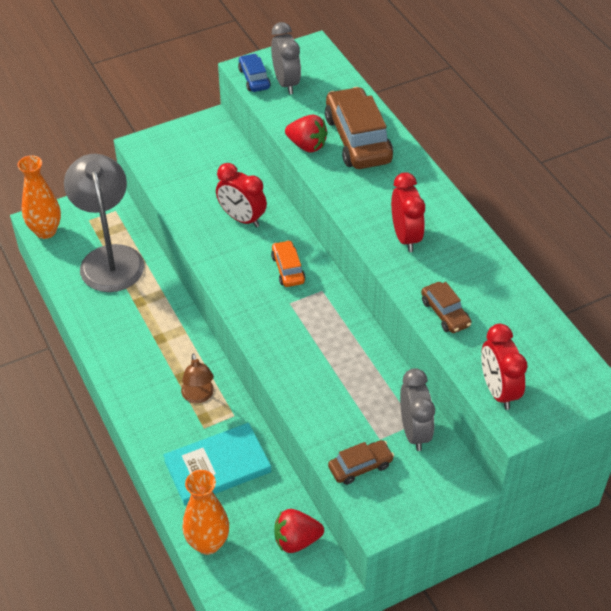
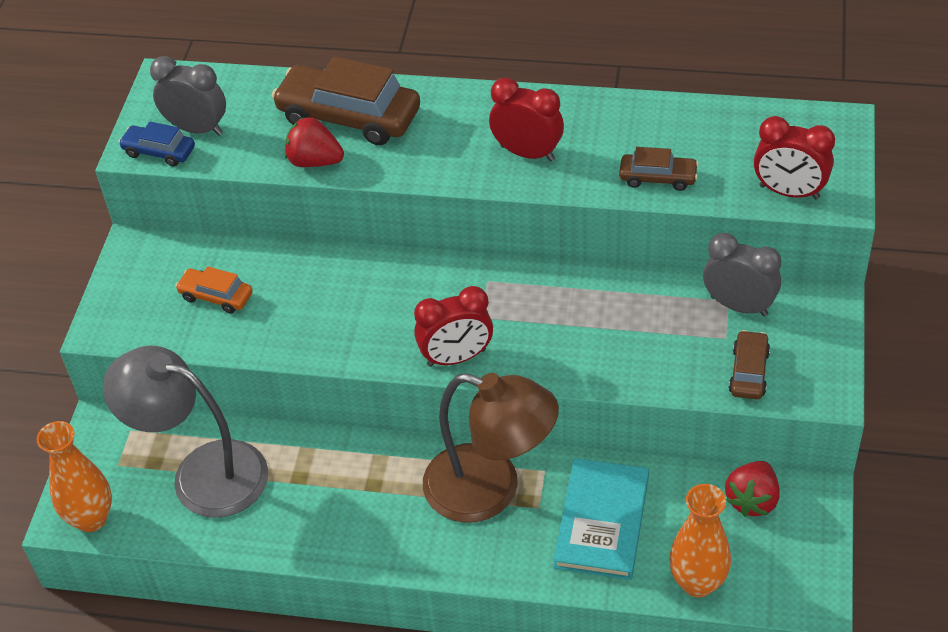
camera: 50 degrees left, 0 degrees up
brown lamp [181,353,214,403] -> brown lamp [423,373,559,523], size x2.15
red clock [216,163,267,227] -> red clock moved to [414,286,493,367]
orange car [271,240,306,287] -> orange car moved to [175,267,253,314]
red strawberry [285,114,328,153] -> red strawberry turned 135 degrees counterclockwise [285,117,344,167]

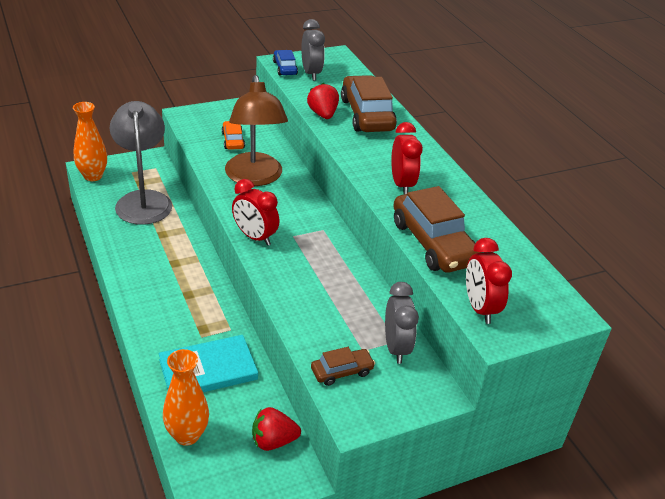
camera: 50 degrees right, 10 degrees down
brown lamp [423,373,559,523] -> brown lamp moved to [225,75,288,186]
brown car [619,147,699,191] -> brown car [393,186,482,273], size x1.96

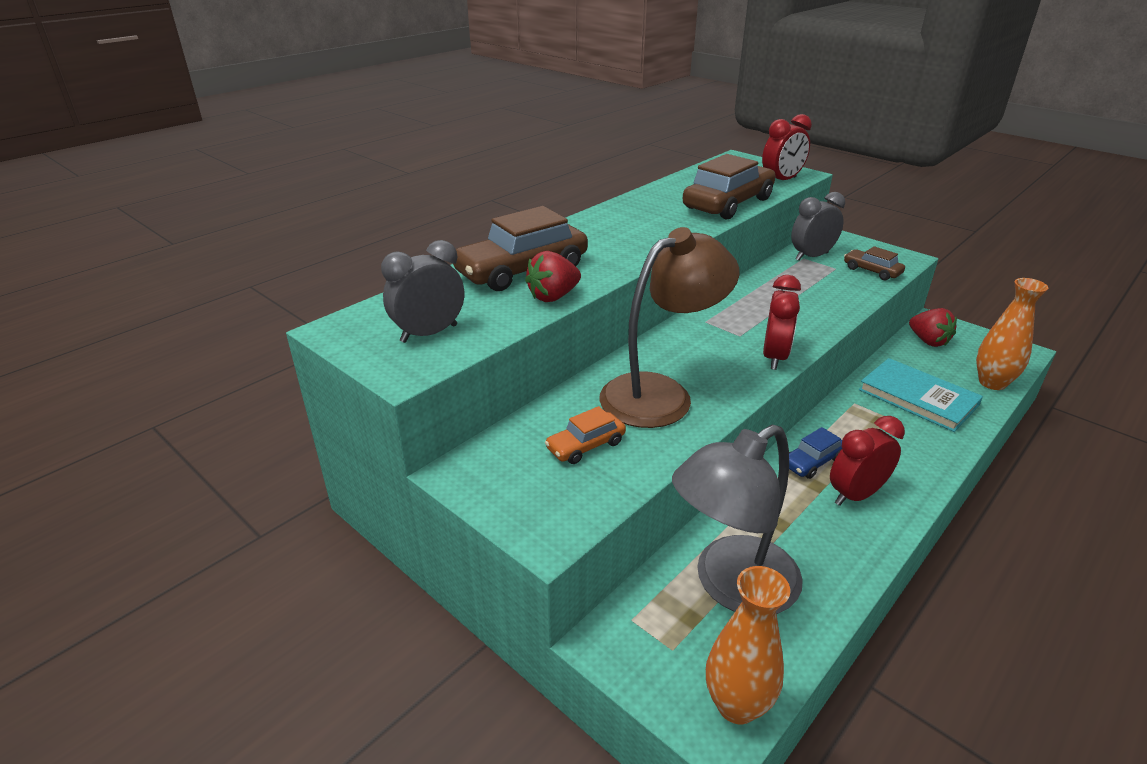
camera: 110 degrees left, 5 degrees down
blue car [273,50,298,75] -> blue car moved to [789,427,842,479]
red clock [391,122,423,194] -> red clock moved to [830,416,905,506]

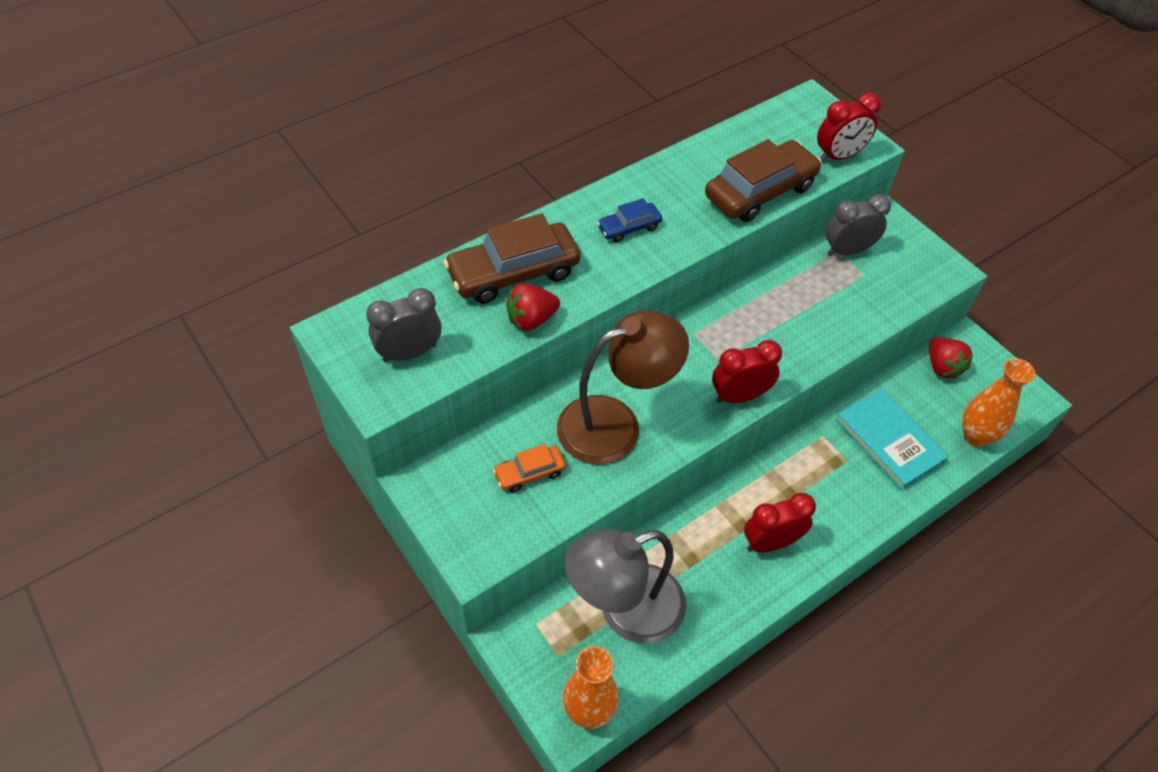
camera: 10 degrees right, 20 degrees up
red clock [763,275,801,370] -> red clock turned 135 degrees counterclockwise [712,340,782,403]
blue car [789,427,842,479] -> blue car moved to [597,198,662,243]
brown car [844,246,905,280] -> none

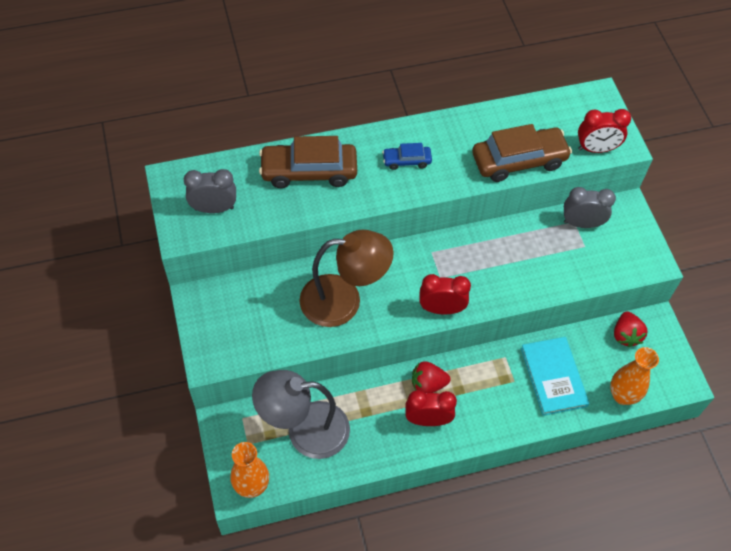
camera: 20 degrees right, 5 degrees up
orange car [493,444,566,493] -> none
red strawberry [506,283,560,331] -> red strawberry moved to [412,361,450,393]

